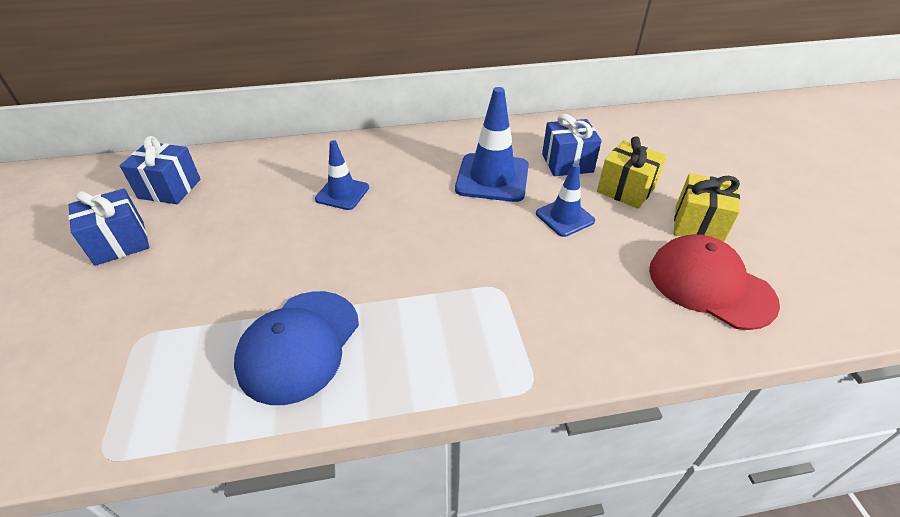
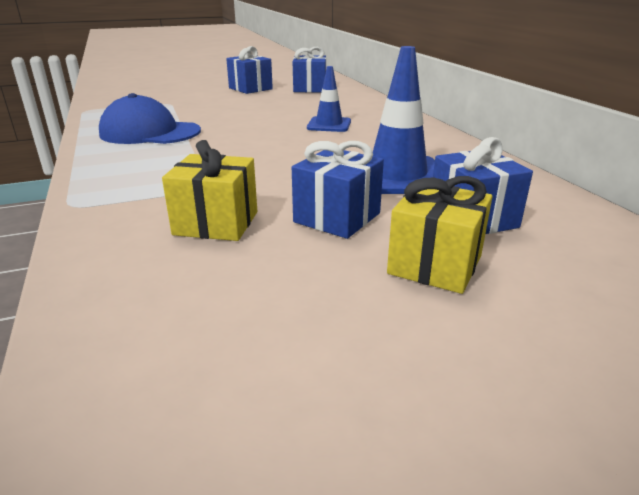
camera: 80 degrees right, 15 degrees down
blue traffic cone [536,163,595,237] -> blue gift [292,141,384,239]
red cap [649,234,780,330] -> none
yellow gift [674,173,740,242] -> yellow gift moved to [162,140,257,241]

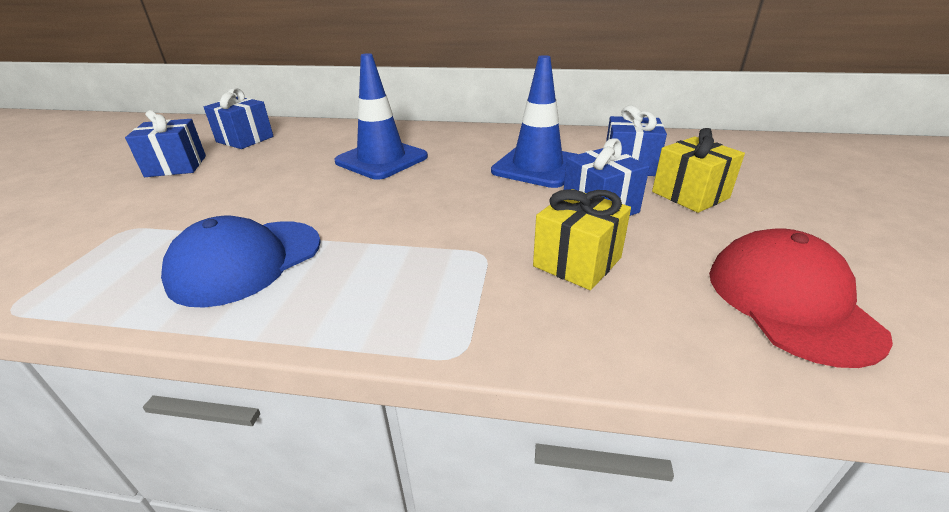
camera: 60 degrees left, 5 degrees up
blue traffic cone [307,66,351,132] -> blue traffic cone [334,53,428,180], size x1.64
none -> red cap [709,228,893,368]

